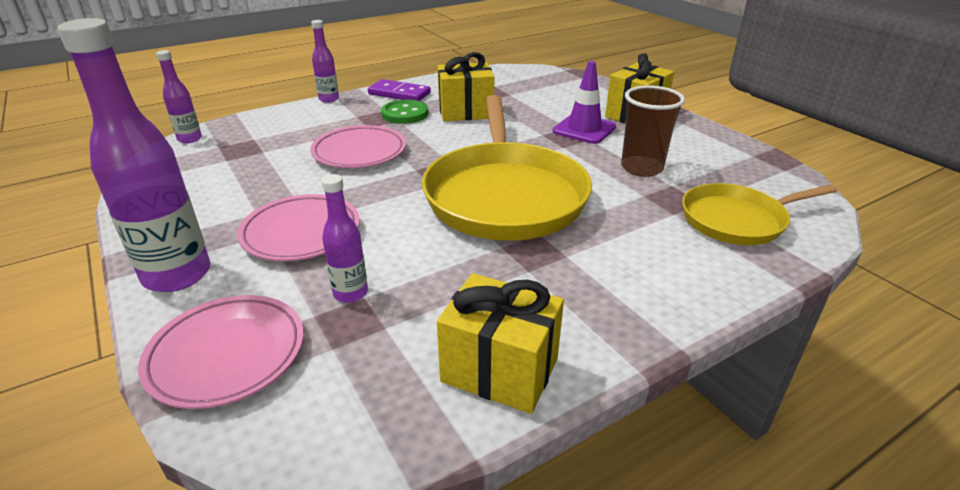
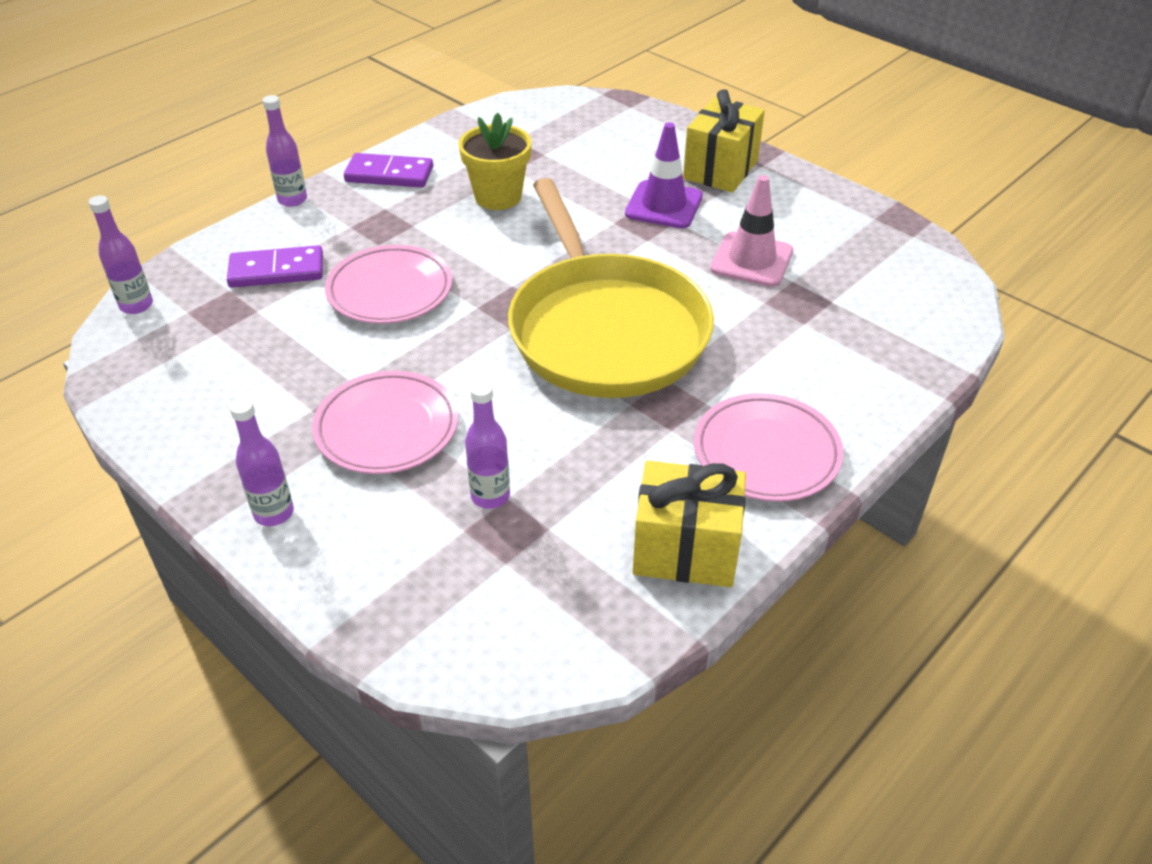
camera: 15 degrees left, 10 degrees up
purple bottle [57,18,210,292] -> purple bottle [230,398,294,526], size x0.51
pink plate [138,295,304,409] -> pink plate moved to [694,393,844,502]
green button [381,100,428,124] -> none
yellow gift [437,52,494,121] -> yellow flower pot [458,113,532,210]
brown cup [621,85,685,177] -> pink traffic cone [710,175,793,287]
yellow pan [682,183,837,245] -> none
none -> purple domino [227,245,323,288]

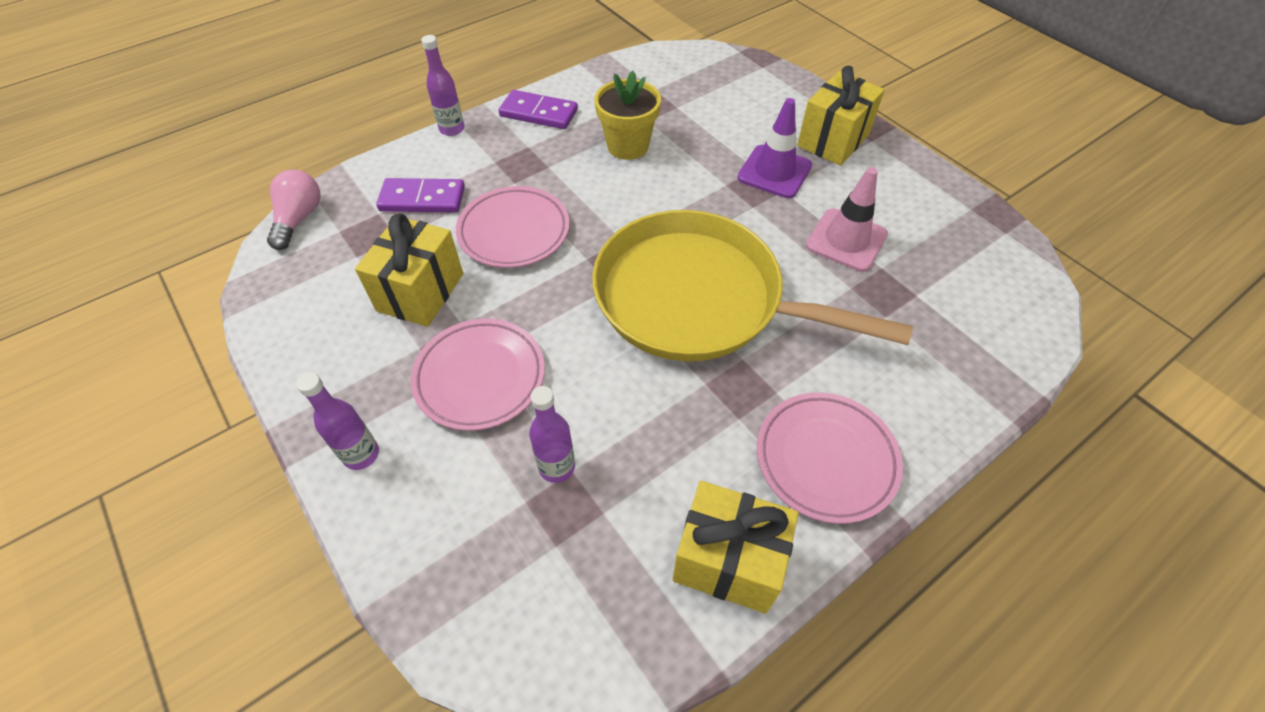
camera: 10 degrees right, 10 degrees up
purple bottle [89,195,153,314] -> pink light bulb [267,170,321,250]
yellow pan [508,178,714,398] -> yellow pan turned 120 degrees clockwise [592,210,913,361]
none -> yellow gift [355,213,463,327]

